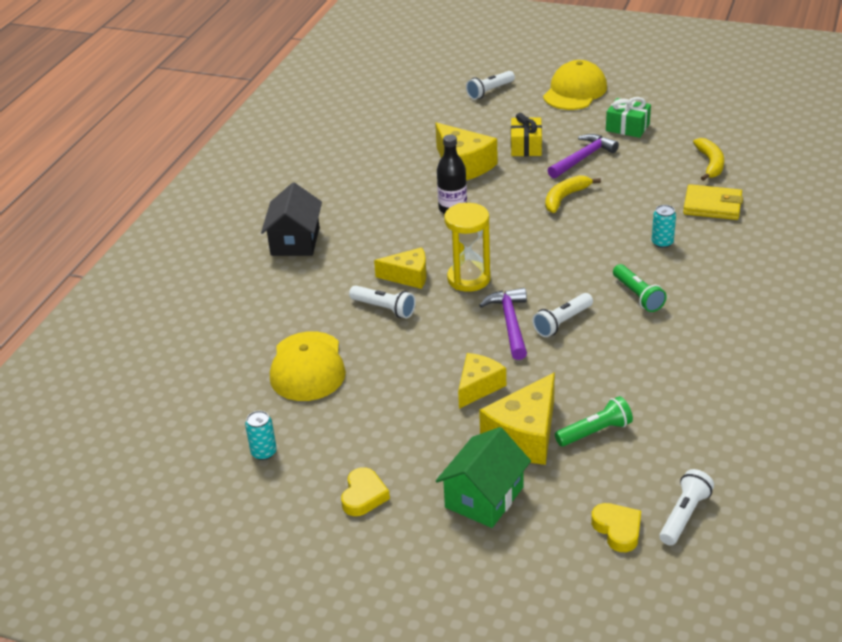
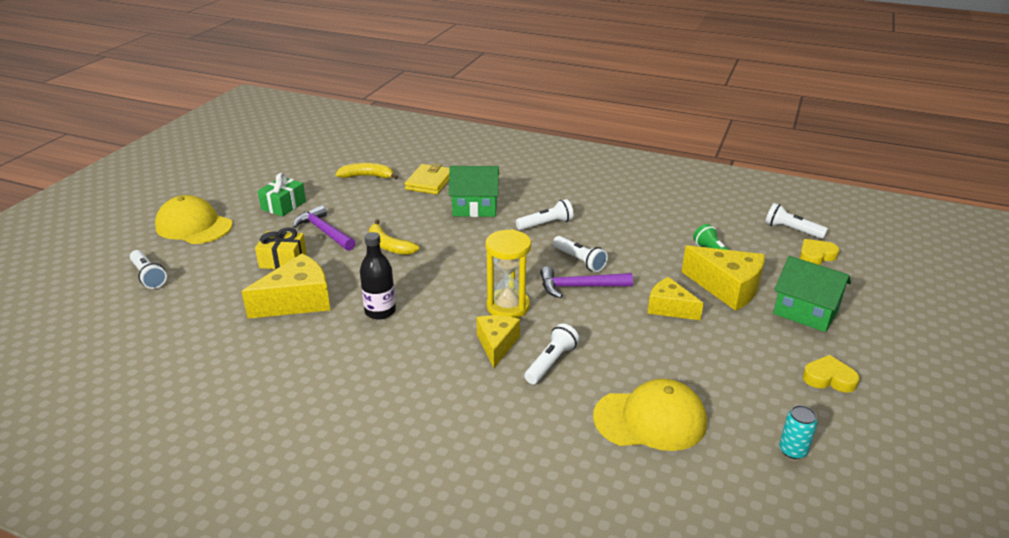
camera: 90 degrees left, 5 degrees down
black house [261,182,322,256] -> none
green flashlight [613,264,667,312] -> white flashlight [516,199,574,230]
turquoise can [652,205,676,248] -> green house [449,166,499,217]

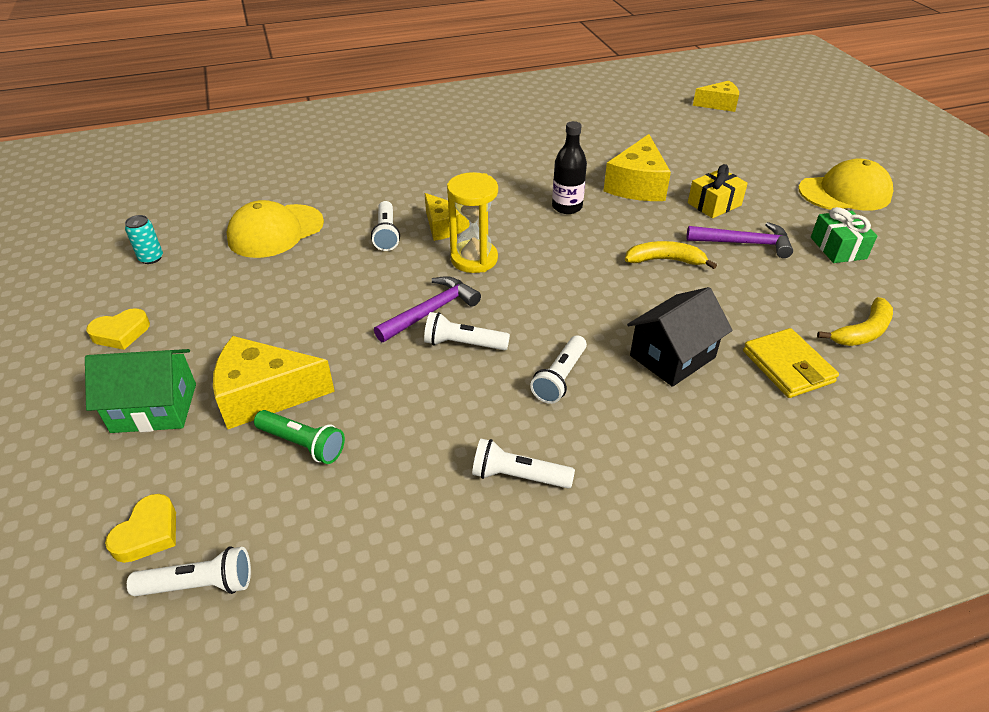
camera: 140 degrees right, 10 degrees up
white flashlight [130,250,167,289] -> white flashlight moved to [472,439,575,488]
green house [449,166,499,217] -> black house [627,287,733,387]
yellow cheese [647,277,704,320] -> yellow cheese moved to [693,81,739,112]

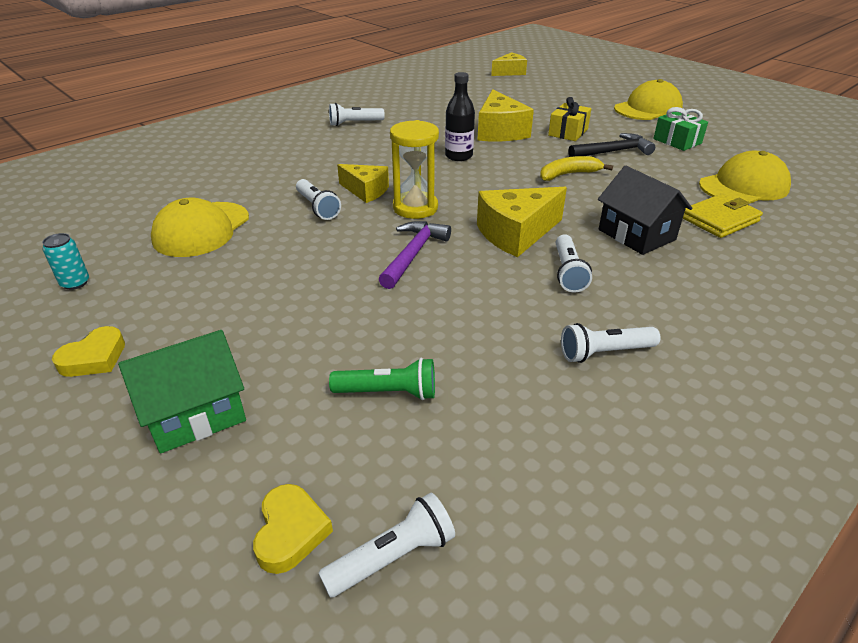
camera: 25 degrees left, 5 degrees down
yellow cheese [213,336,335,429] -> yellow cheese moved to [477,187,567,257]
white flashlight [424,312,510,350] -> white flashlight moved to [329,103,385,126]
black house [627,287,733,387] -> black house turned 60 degrees counterclockwise [598,165,693,255]
purple hammer [687,222,793,258] -> black hammer [568,133,655,157]
yellow wallet [743,328,839,398] -> yellow wallet turned 75 degrees counterclockwise [683,194,763,238]
yellow banana [817,297,893,346] -> yellow cap [699,151,791,203]

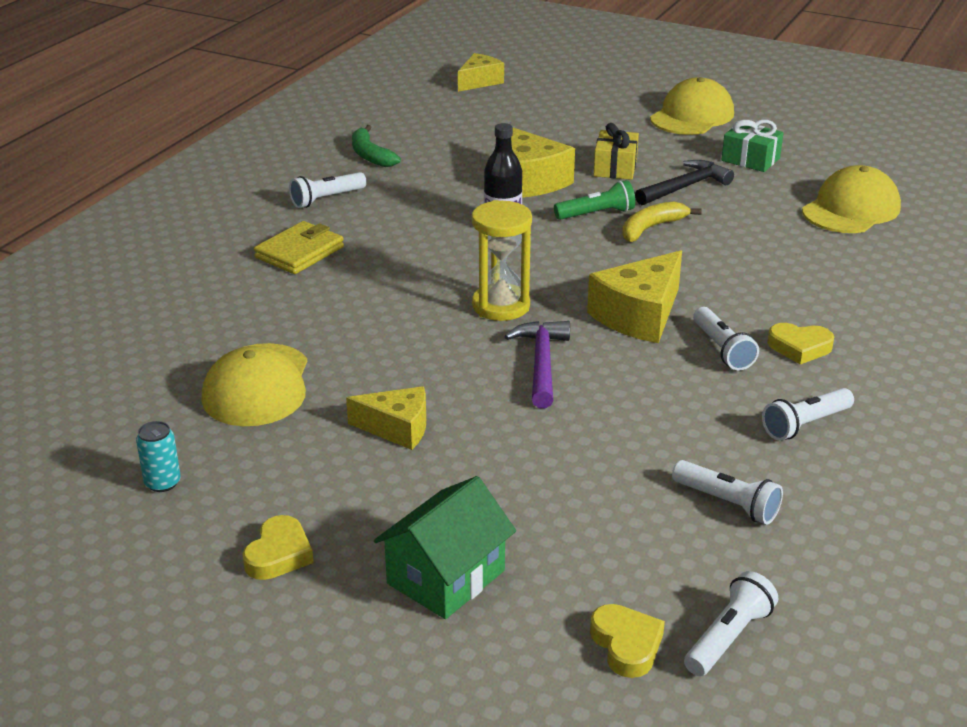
camera: 20 degrees left, 5 degrees down
white flashlight [296,179,341,220] -> white flashlight moved to [672,460,783,525]
green flashlight [329,358,435,400] -> green flashlight moved to [554,180,635,220]
yellow cheese [337,164,389,203] -> yellow cheese moved to [346,386,426,450]
black house [598,165,693,255] -> none
yellow wallet [683,194,763,238] -> yellow wallet moved to [254,221,344,274]
none -> green banana [352,125,401,167]
none -> yellow heart [767,323,834,365]

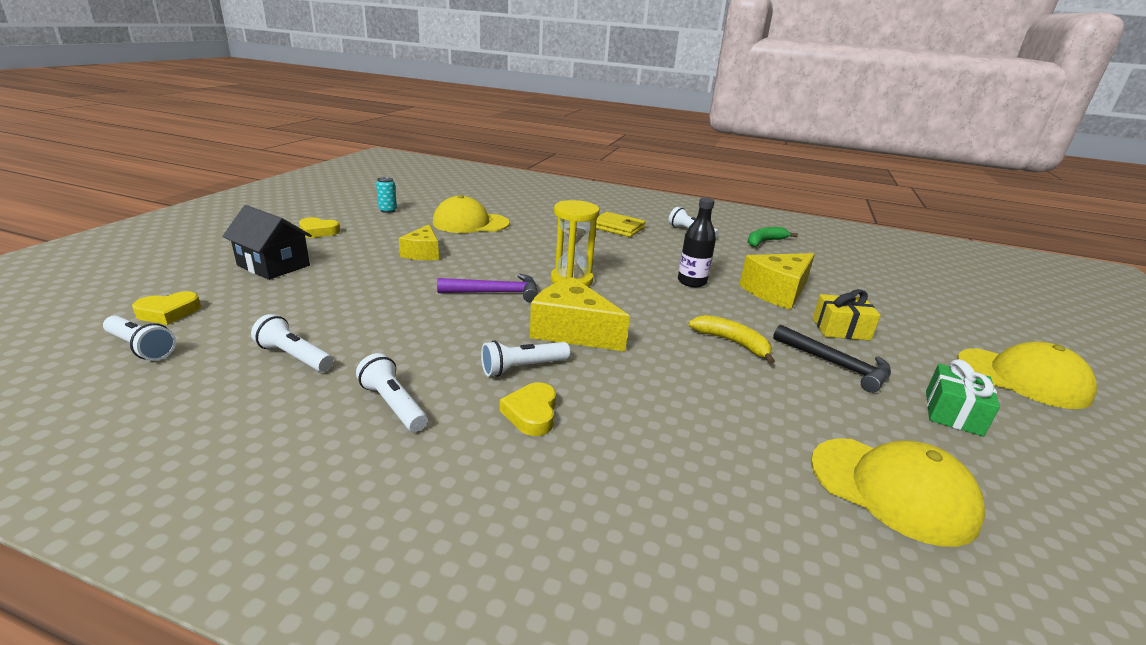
camera: 80 degrees right, 5 degrees down
green house [374,476,516,619] -> black house [222,205,312,280]
yellow cheese [458,53,504,92] -> none
green flashlight [554,180,635,220] -> none
white flashlight [672,460,783,525] -> white flashlight turned 90 degrees clockwise [251,314,333,372]

